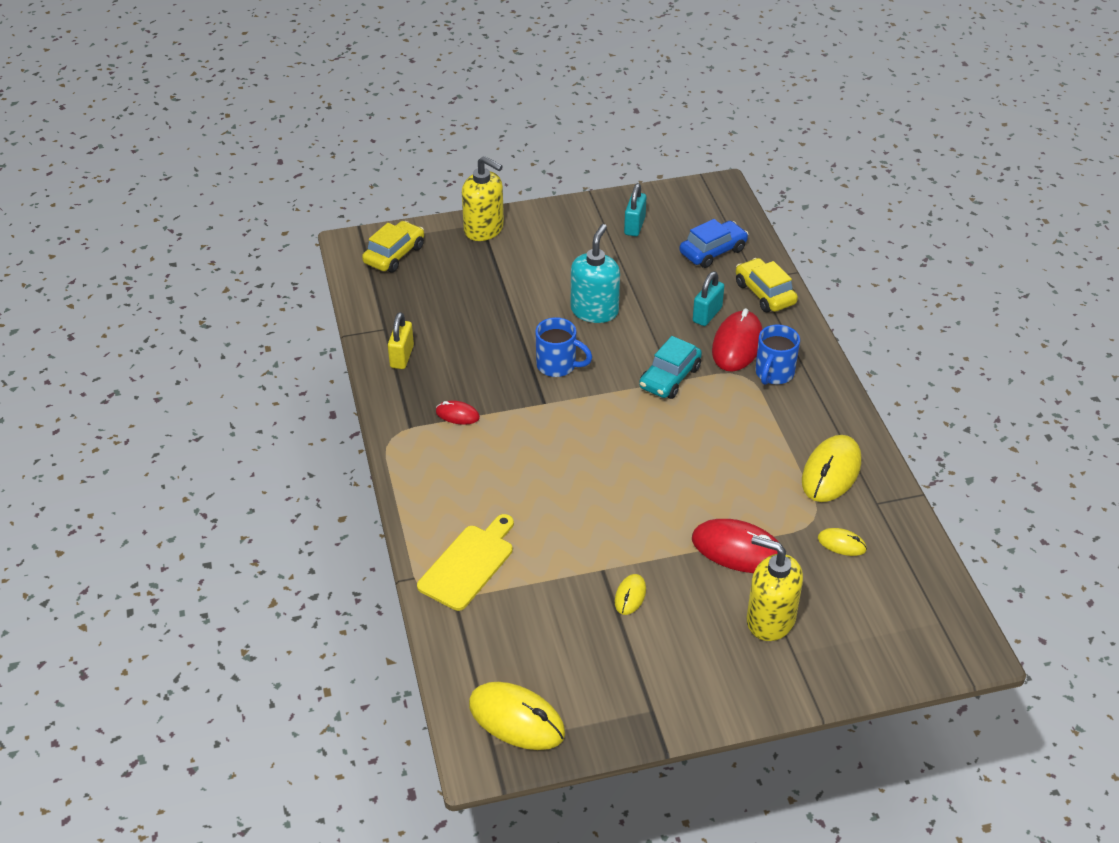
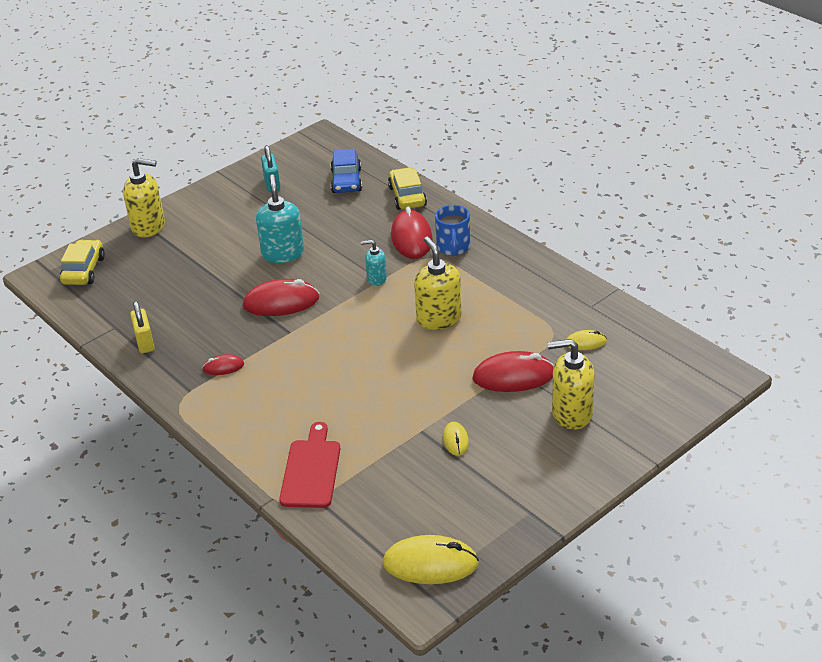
camera: 25 degrees left, 5 degrees down
yellow cutting board [417,514,514,611] -> red cutting board [279,422,340,508]
blue mug [535,317,592,377] -> red mouse [243,279,319,316]
turquoise car [639,336,702,399] -> turquoise soap dispenser [361,240,387,286]
blue car [679,219,748,268] -> blue car turned 150 degrees clockwise [330,149,362,193]
turquoise padlock [693,271,724,326] -> none
yellow car [736,258,798,312] -> yellow car turned 45 degrees clockwise [388,167,427,210]
yellow mouse [802,435,861,502] -> none
none -> yellow soap dispenser [414,237,462,330]

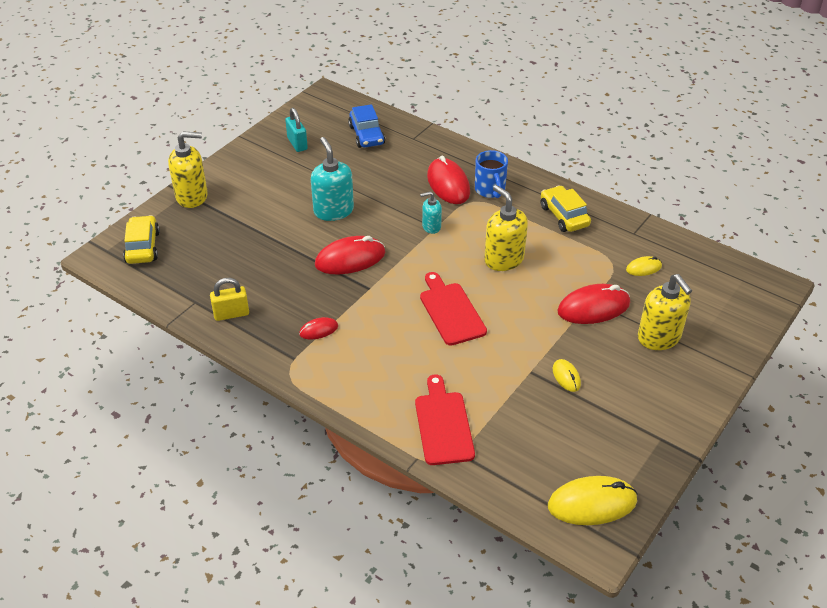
camera: 15 degrees left, 5 degrees up
yellow padlock [130,301,155,353] -> yellow padlock turned 75 degrees counterclockwise [210,278,249,321]
yellow car [388,167,427,210] -> yellow car moved to [541,185,591,232]
yellow soap dispenser [548,339,595,430] -> yellow soap dispenser turned 105 degrees counterclockwise [638,274,692,350]
none -> red cutting board [420,272,487,345]

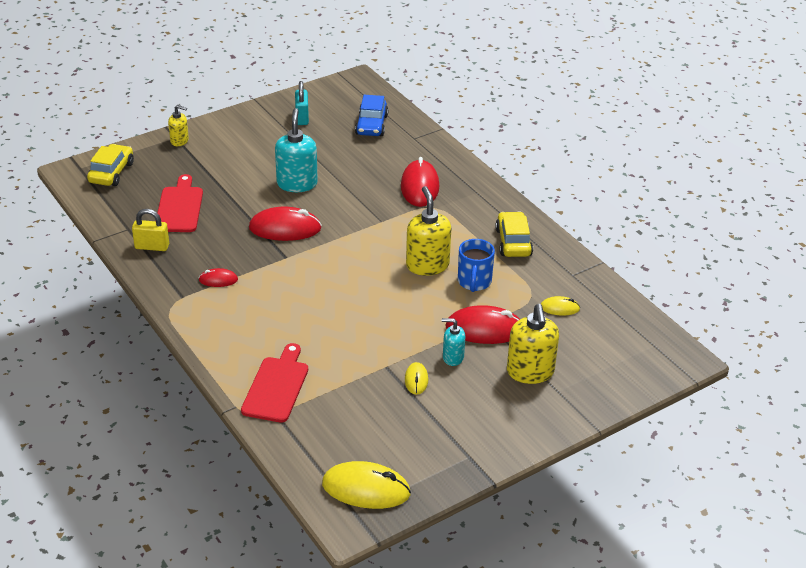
camera: 20 degrees right, 5 degrees down
yellow soap dispenser [168,131,208,208] -> yellow soap dispenser [168,105,189,146], size x0.56
turquoise soap dispenser [420,191,442,234] -> turquoise soap dispenser moved to [442,318,465,366]
red cutting board [420,272,487,345] -> red cutting board moved to [157,174,203,232]
blue mug [475,150,508,198] -> blue mug moved to [458,239,495,292]

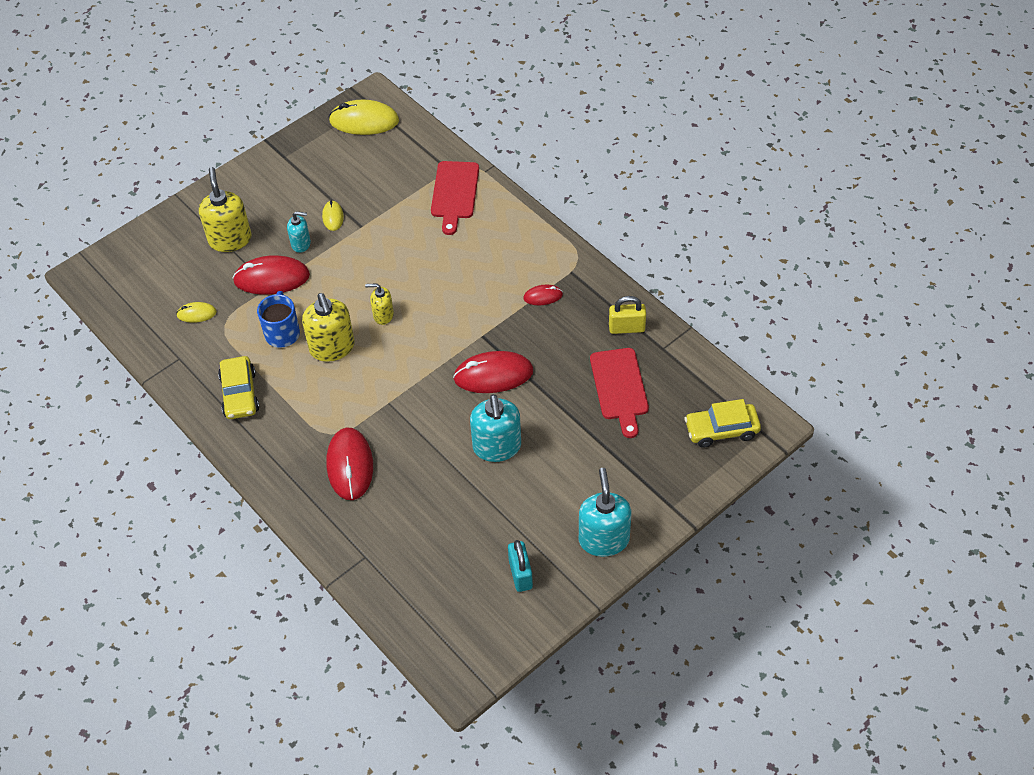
camera: 175 degrees right, 15 degrees up
yellow car [87,144,134,186] -> yellow car turned 75 degrees clockwise [684,399,761,448]
yellow soap dispenser [168,105,189,146] -> yellow soap dispenser moved to [365,283,394,325]
blue car [355,95,388,136] -> none
none -> turquoise soap dispenser [579,468,631,557]

